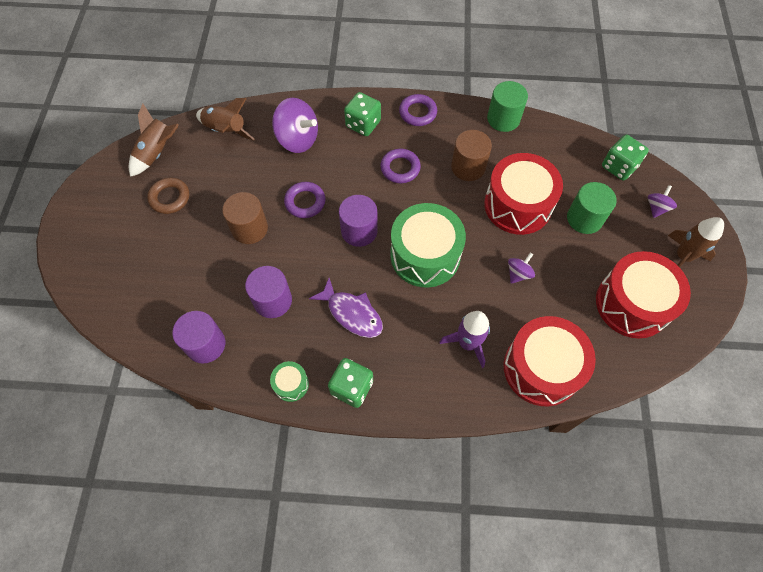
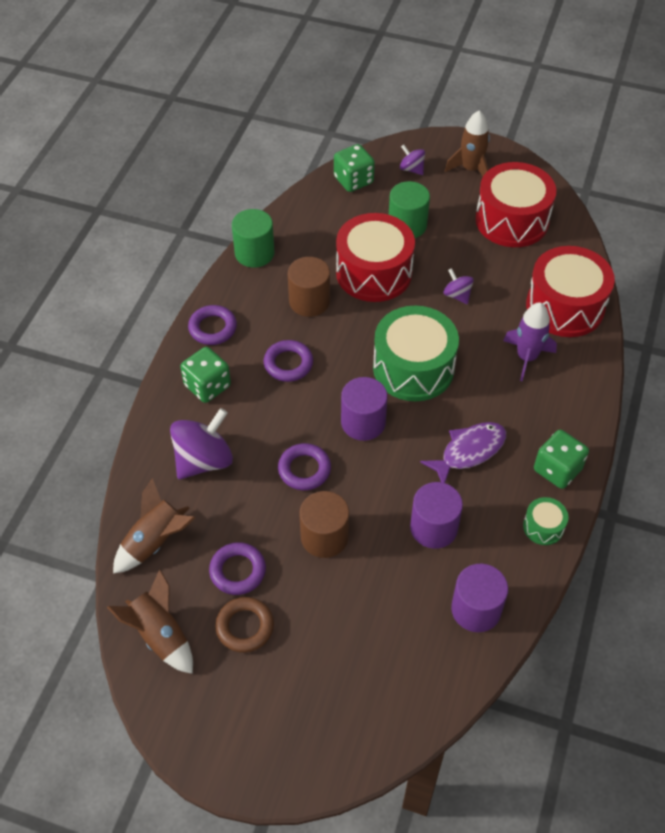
camera: 75 degrees left, 10 degrees down
none -> purple ring [209,542,266,595]

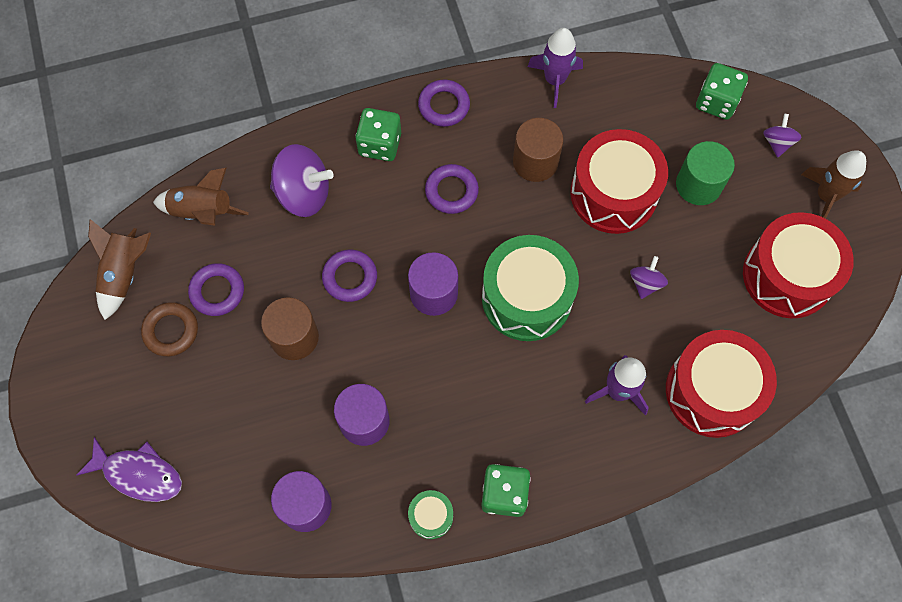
camera: 55 degrees right, 15 degrees up
green cylinder [232,209,274,268] -> purple rocket [527,28,583,108]
purple fish [420,422,506,483] -> purple fish moved to [77,437,182,502]

